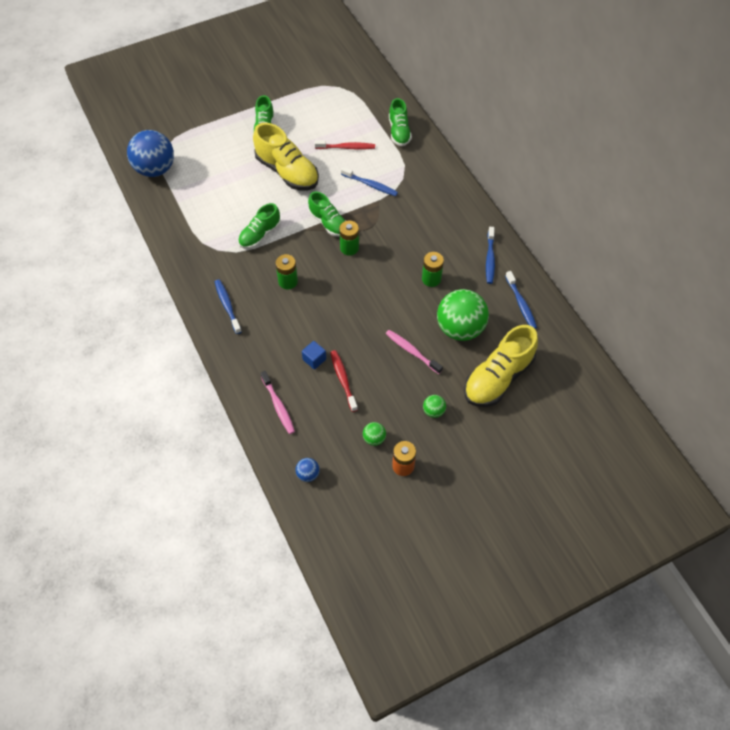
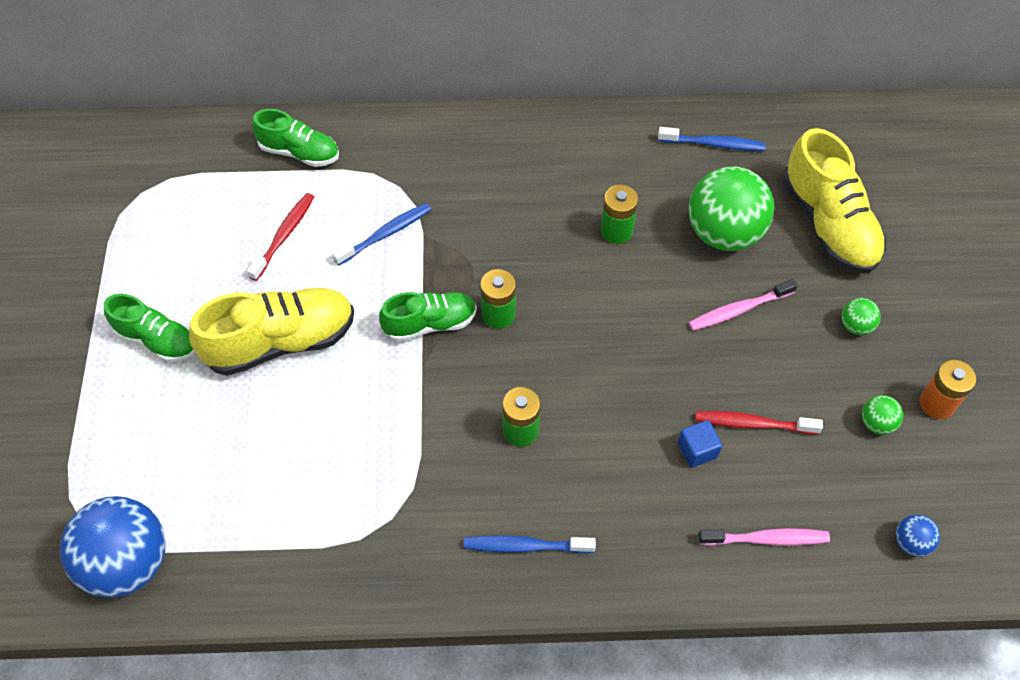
camera: 65 degrees left, 0 degrees up
green shoe [238,203,281,249] -> none
blue toothbrush [486,227,495,284] -> none

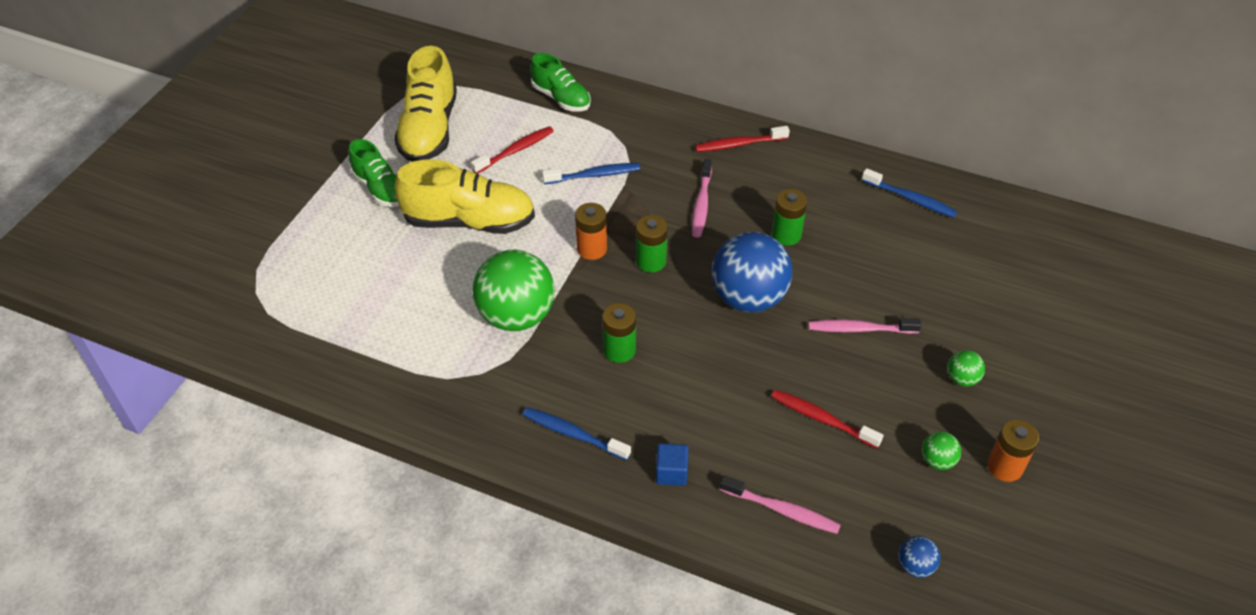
camera: 25 degrees right, 10 degrees down
blue ball [60,496,166,598] -> blue ball moved to [712,232,792,312]
green shoe [379,292,477,342] -> orange battery [575,203,607,260]
blue cube [678,420,722,468] -> blue cube moved to [656,443,689,486]
green ball [689,167,774,251] -> green ball moved to [473,250,554,331]
yellow shoe [783,128,886,274] -> yellow shoe moved to [394,46,457,162]
none -> pink toothbrush [692,159,712,238]
none -> red toothbrush [695,126,790,152]

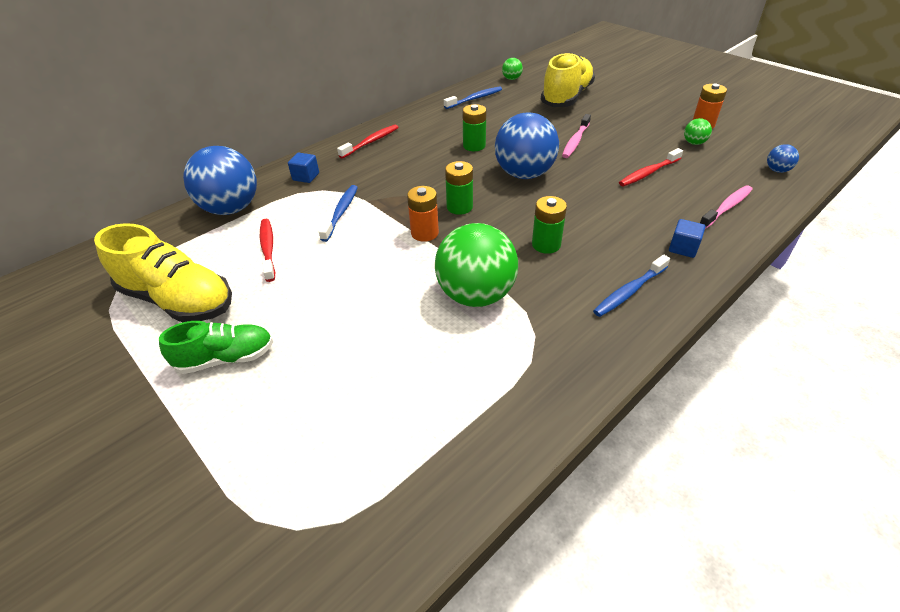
camera: 65 degrees left, 5 degrees down
yellow shoe [395,159,535,234] -> yellow shoe moved to [541,52,595,107]
green shoe [530,53,591,112] -> blue ball [183,146,257,215]
pink toothbrush [692,159,712,238] -> none
red toothbrush [695,126,790,152] -> red toothbrush turned 150 degrees counterclockwise [337,124,398,158]
green ball [947,350,985,387] -> green ball moved to [502,58,523,80]
none -> blue cube [288,153,319,183]

